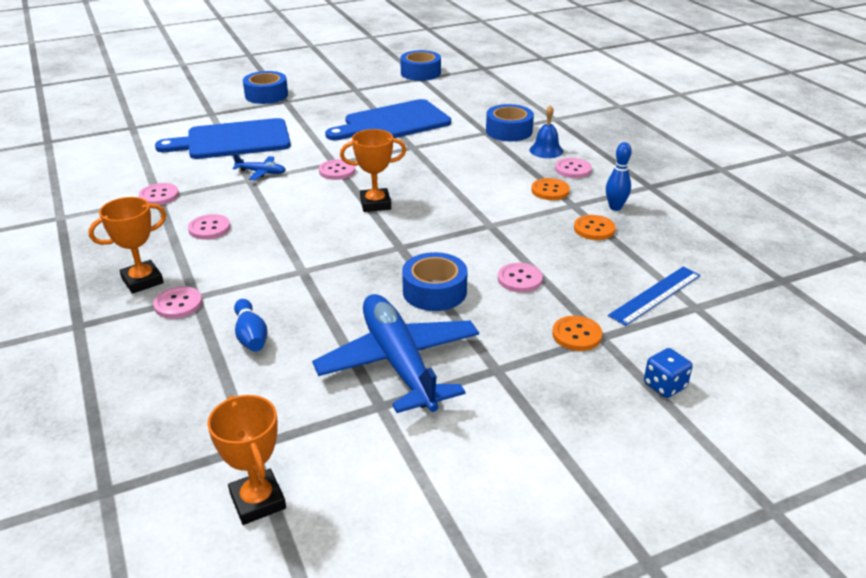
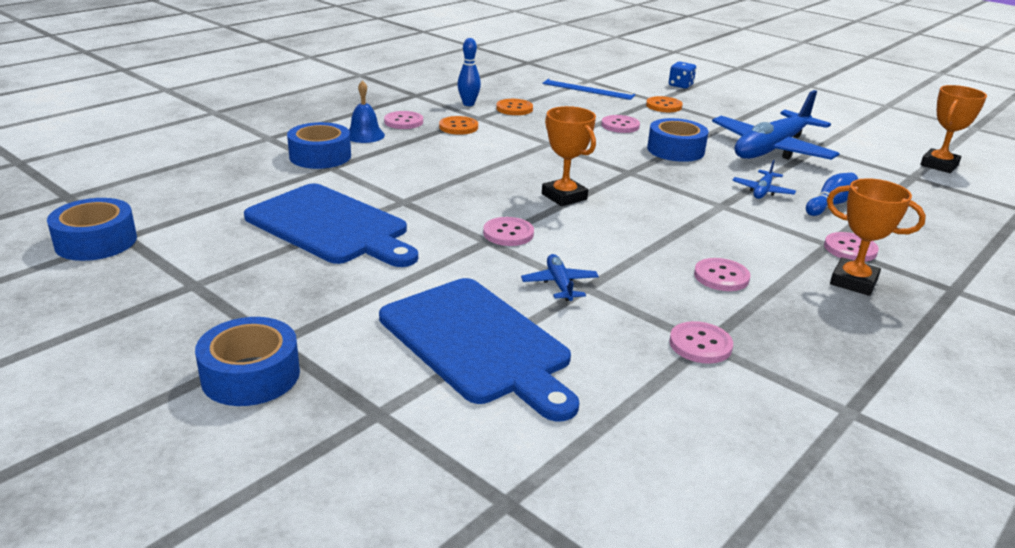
camera: 115 degrees left, 5 degrees down
none -> blue plane [732,160,796,199]

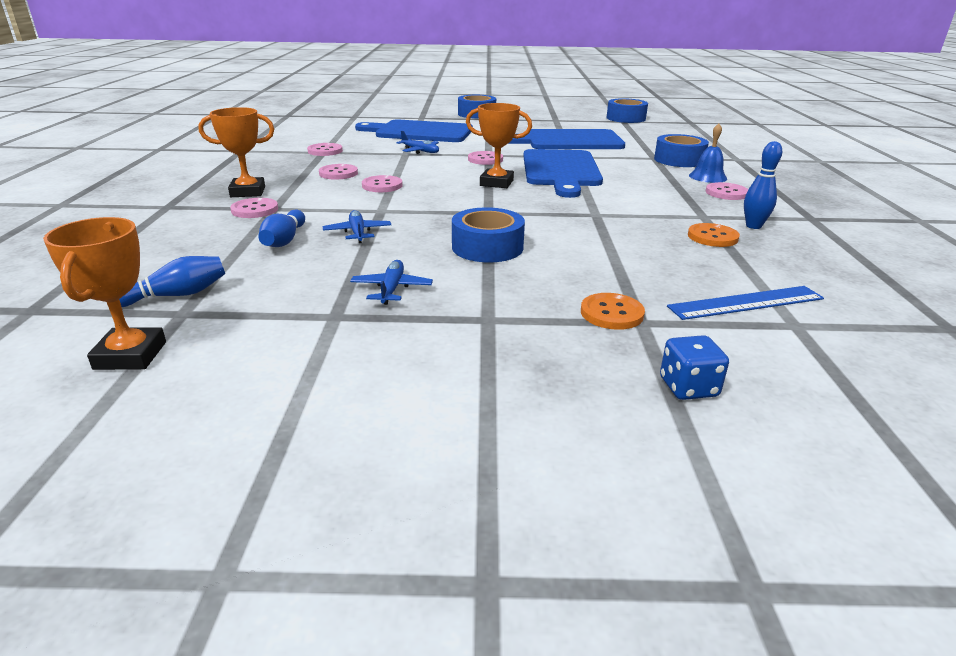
camera: 140 degrees right, 0 degrees up
orange button [439,116,478,135] -> none
pink button [601,115,640,133] -> pink button moved to [362,175,403,192]
blue plane [712,90,840,160] -> blue plane [350,260,433,305], size x0.42
none -> blue bowling pin [119,256,225,307]
none -> blue cutting board [523,149,603,198]

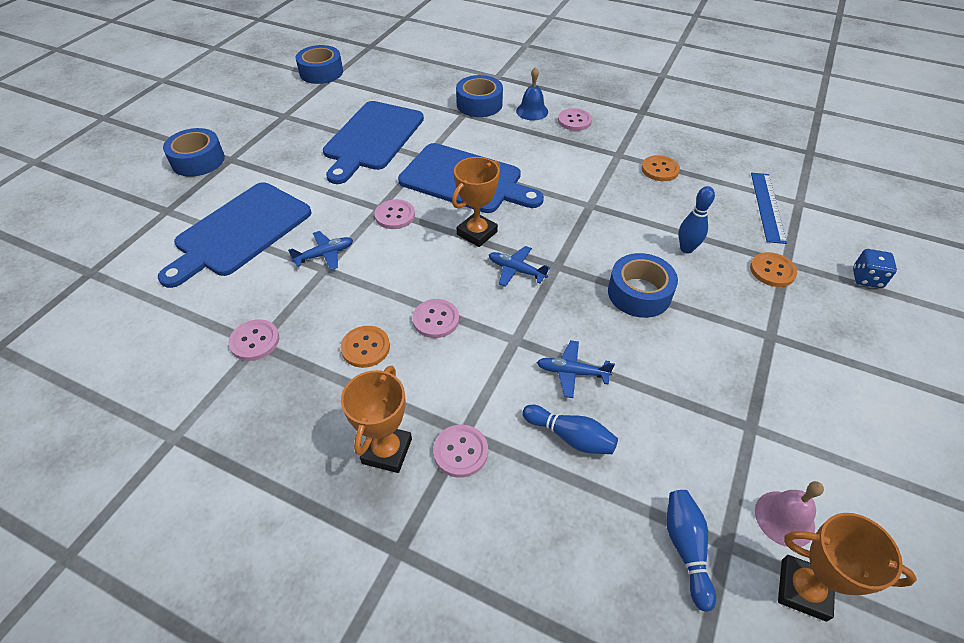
camera: 65 degrees left, 20 degrees up
pink button [319,164,358,180] -> orange button [341,326,390,368]
blue plane [350,260,433,305] -> blue plane moved to [489,246,550,287]
blue bowling pin [744,141,782,229] -> blue bowling pin moved to [679,186,715,253]
none -> pink bell [755,481,824,547]

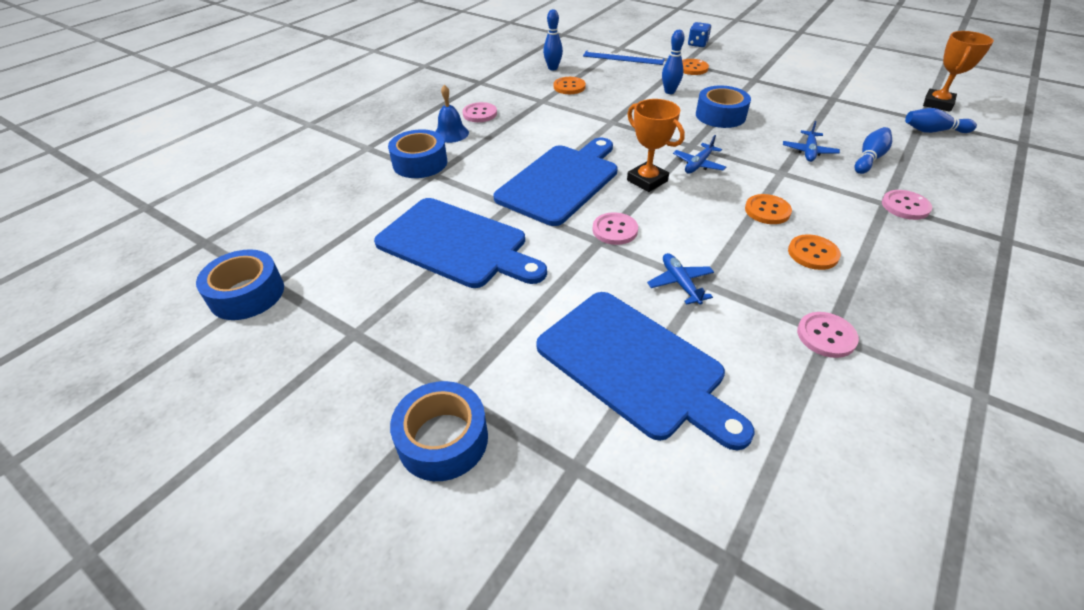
camera: 80 degrees left, 5 degrees down
orange trophy [341,366,412,473] -> none
pink button [412,299,459,338] -> orange button [745,194,792,224]
pink bell [755,481,824,547] -> none
none -> blue bowling pin [543,9,563,70]

